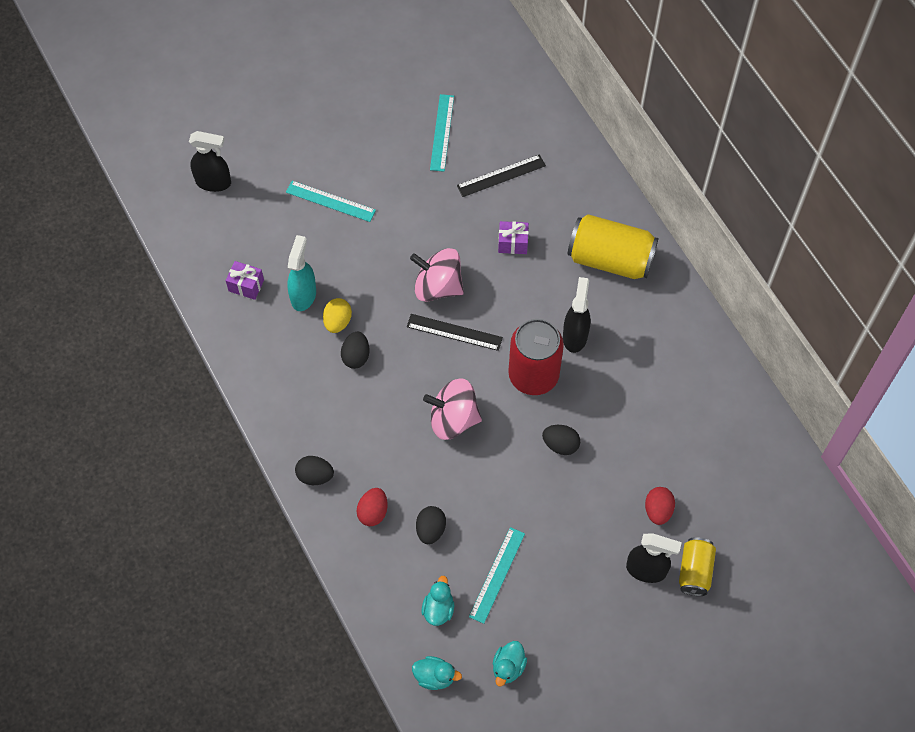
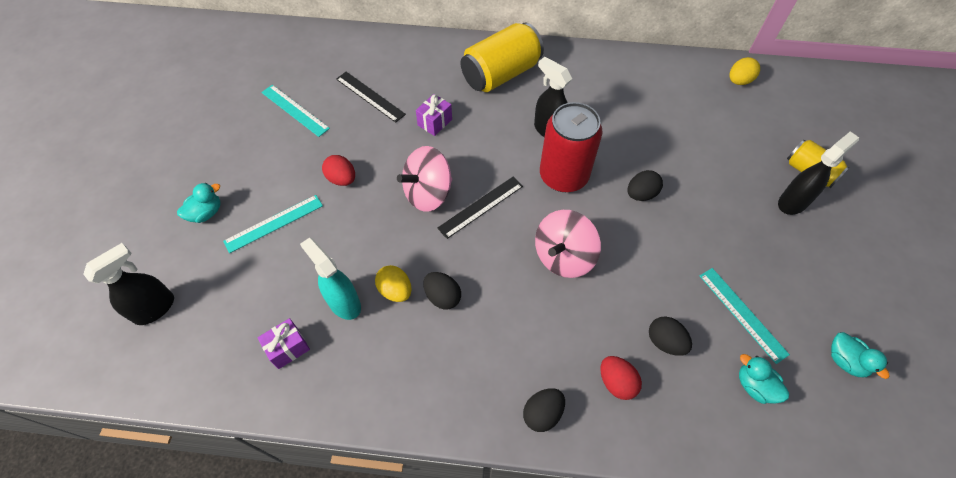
camera: 55 degrees left, 5 degrees down
turquoise duck [412,656,462,690] -> turquoise duck moved to [177,183,221,223]
black ruler [457,154,546,197] -> black ruler turned 60 degrees counterclockwise [336,72,406,123]
red egg [645,487,675,525] -> red egg moved to [322,155,355,186]
none -> yellow egg [730,57,760,85]

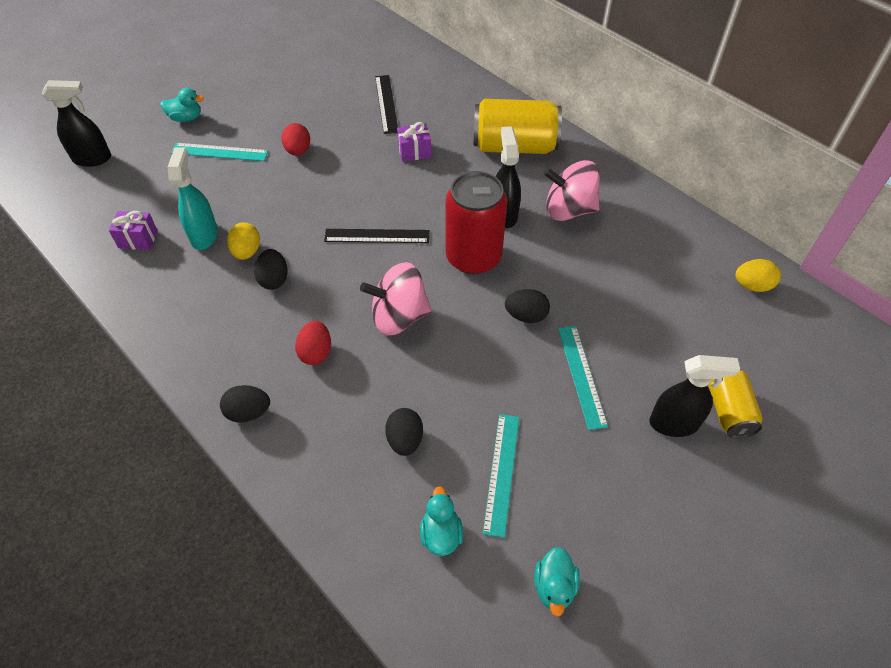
camera: 40 degrees right, 5 degrees down
turquoise ruler [261,85,330,137] -> turquoise ruler moved to [558,326,608,430]
pink spinning top [397,146,452,212] -> pink spinning top moved to [543,160,600,221]
red egg [600,356,642,400] -> red egg moved to [295,321,331,365]

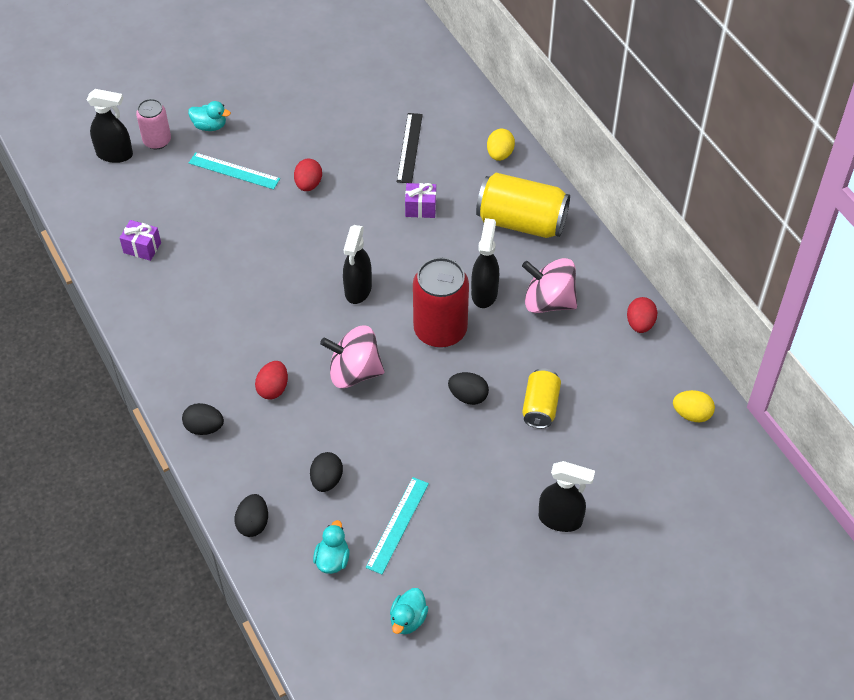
camera: 15 degrees right, 0 degrees up
turquoise spray bottle [168,147,218,250] -> none
yellow egg [227,223,260,260] -> yellow egg moved to [487,129,515,161]
black egg [254,249,288,290] -> black egg moved to [234,494,268,537]
black ruler [324,229,430,243] -> black spray bottle [343,225,372,304]
turquoise ruler [558,326,608,430] -> none
yellow can [708,369,763,439] -> yellow can moved to [522,368,561,429]
none -> pink can [136,99,171,149]
none -> red egg [627,297,657,333]

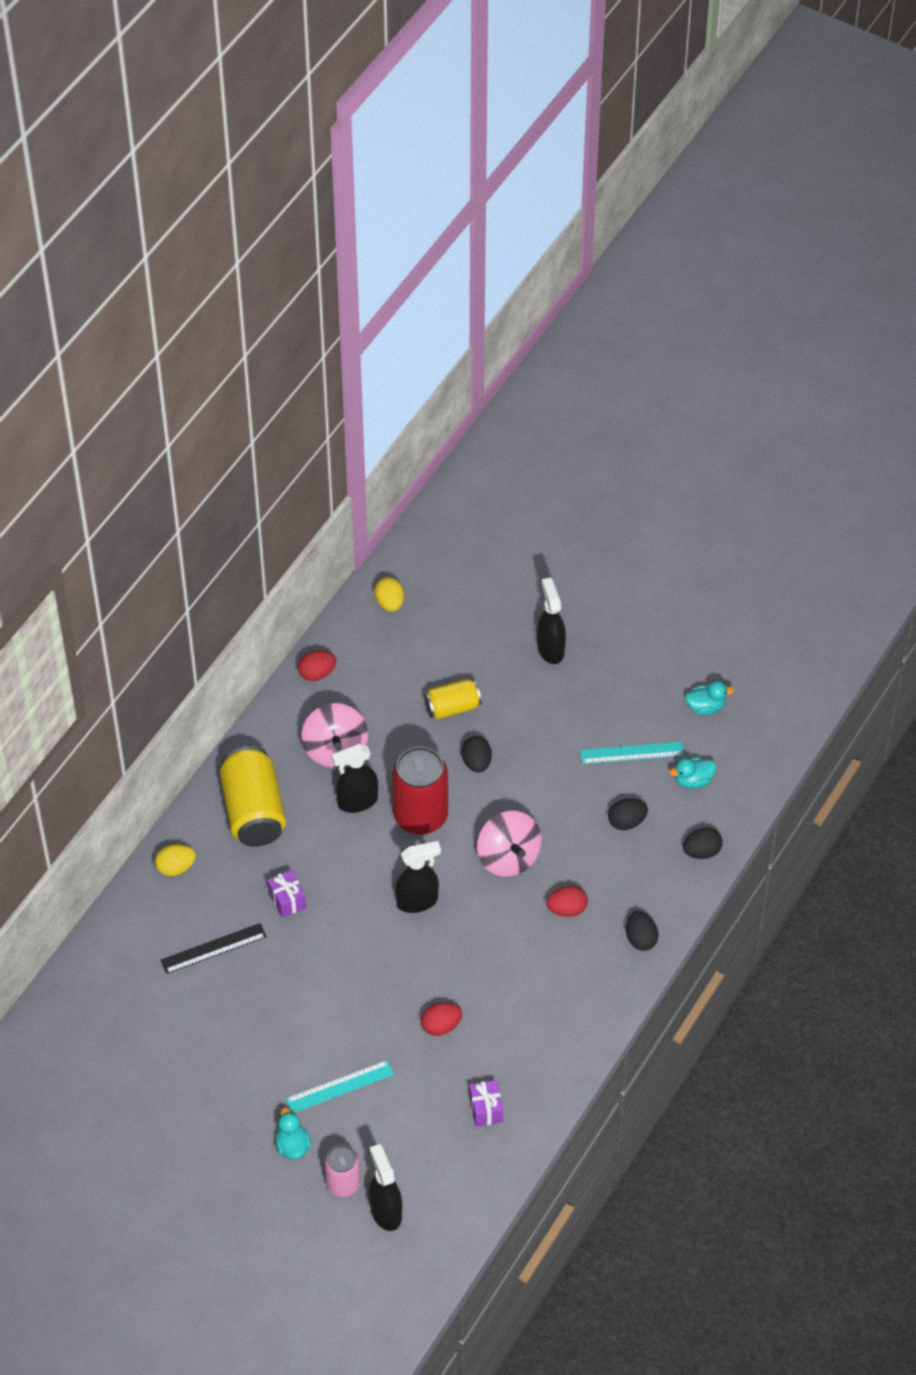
camera: 120 degrees left, 0 degrees up
turquoise ruler [189,152,280,190] -> turquoise ruler turned 75 degrees clockwise [286,1060,394,1113]
red egg [294,159,322,191] -> red egg moved to [421,1002,462,1036]

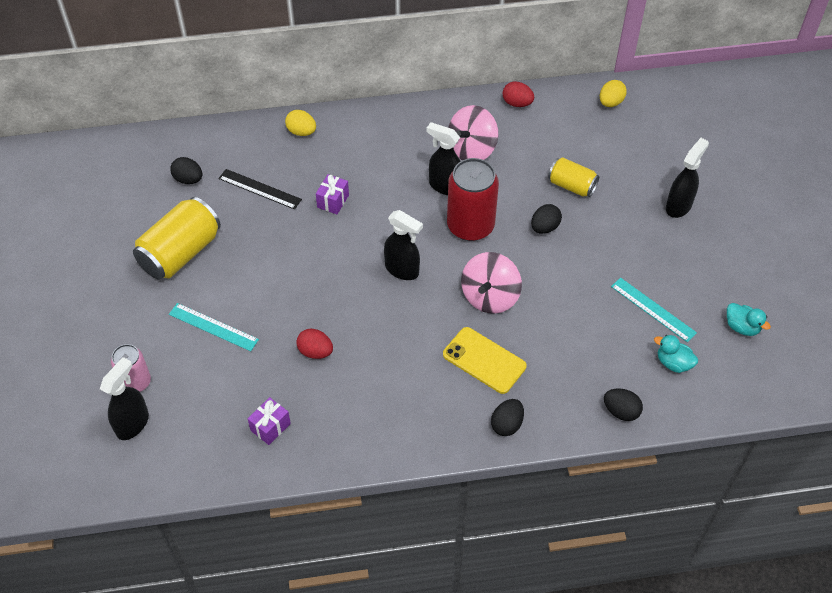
camera: 50 degrees right, 0 degrees up
yellow can [220,746,286,847] -> yellow can moved to [133,197,221,280]
turquoise duck [275,1108,311,1159] -> none
red egg [546,886,588,917] -> yellow phone [443,327,527,394]
black egg [608,799,648,830] -> black egg moved to [170,157,203,184]

